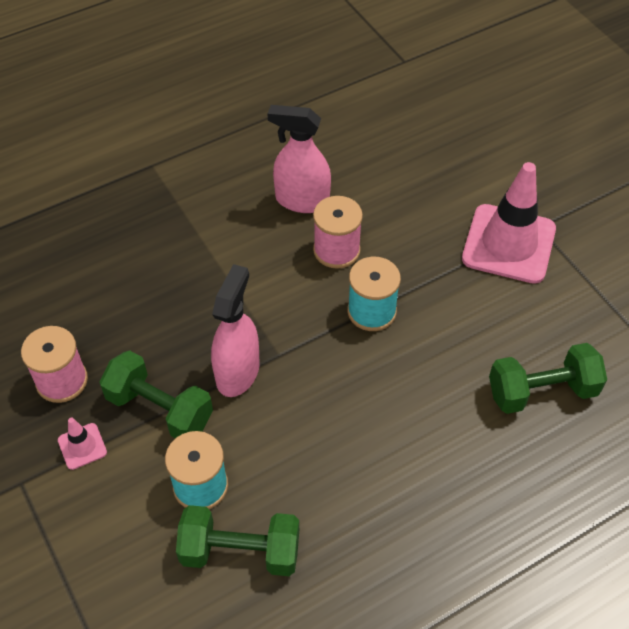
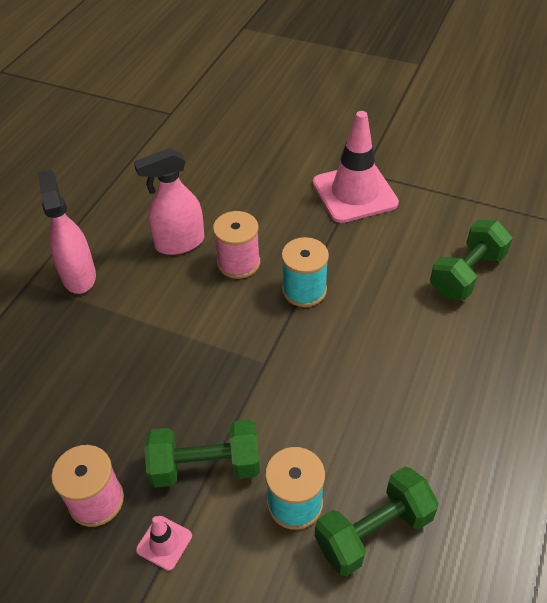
camera: 35 degrees left, 5 degrees down
pink spray bottle [211,264,260,397] -> pink spray bottle moved to [38,170,96,294]

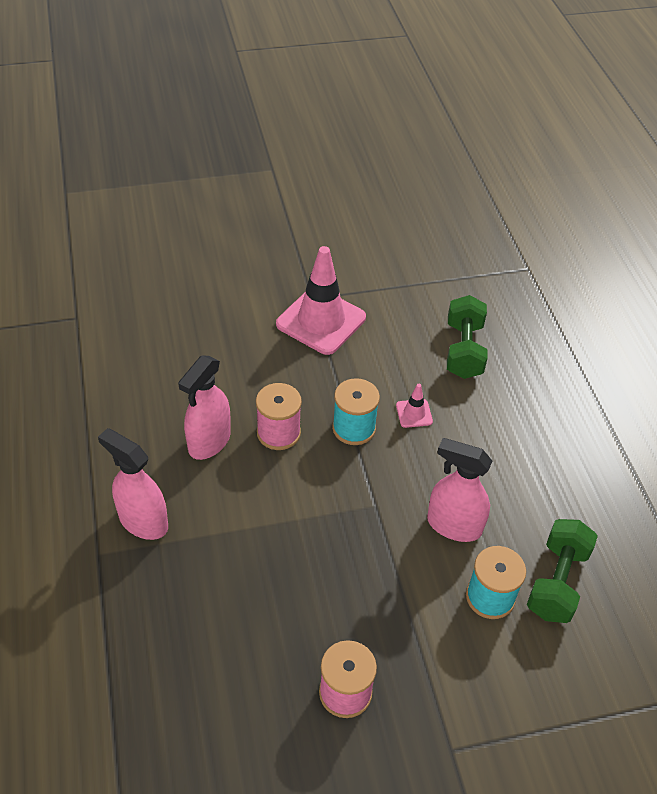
camera: 40 degrees left, 0 degrees up
pink traffic cone [136,516,192,571] -> pink traffic cone moved to [396,384,433,428]
green dumbbell [144,420,260,488] -> none
none -> pink spray bottle [427,438,492,542]

